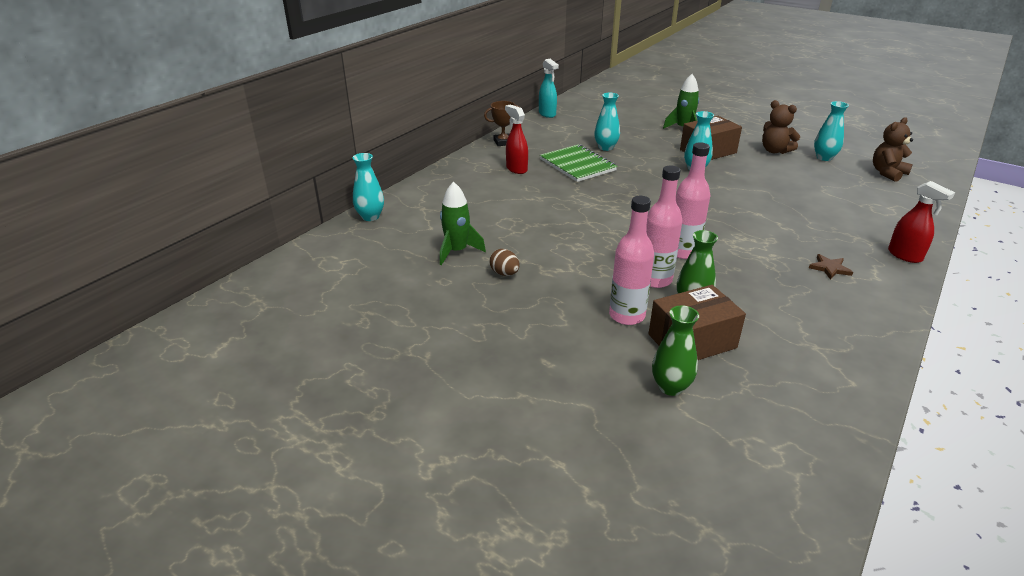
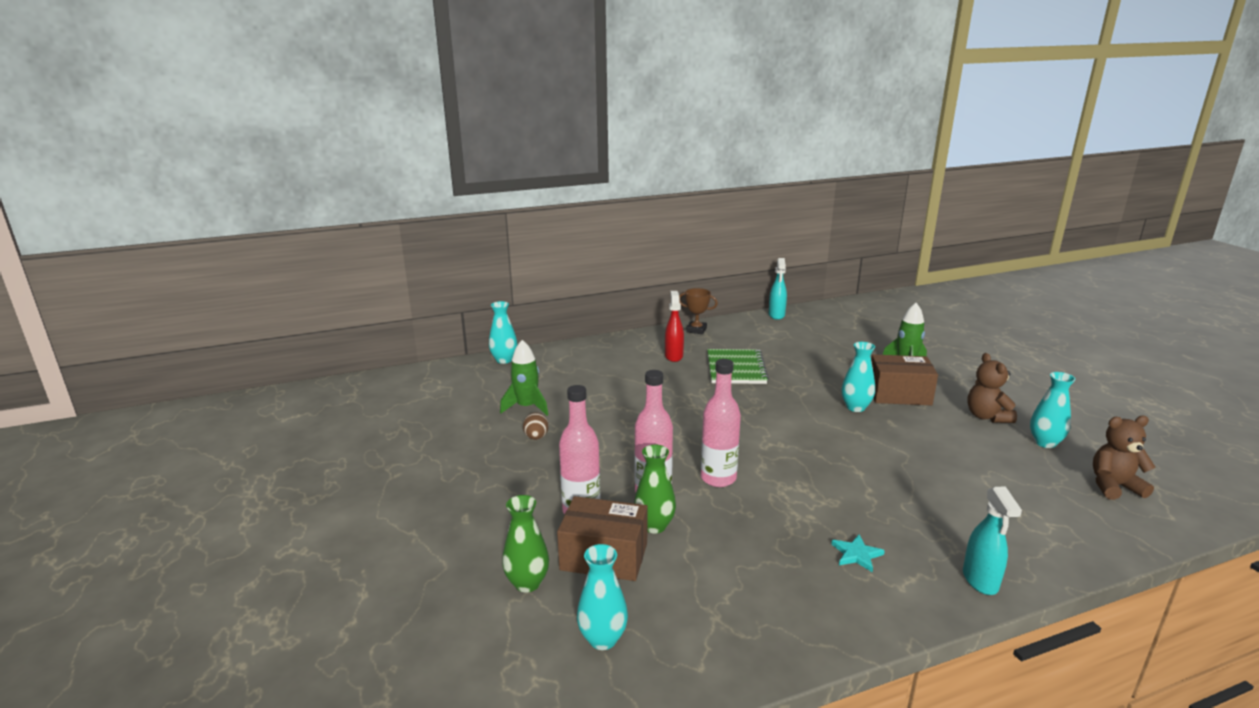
camera: 35 degrees right, 10 degrees down
turquoise vase [594,93,620,151] -> turquoise vase moved to [577,544,628,650]
brown star [809,254,853,280] -> turquoise star [831,535,885,572]
red spray bottle [888,181,955,263] -> turquoise spray bottle [963,486,1022,595]

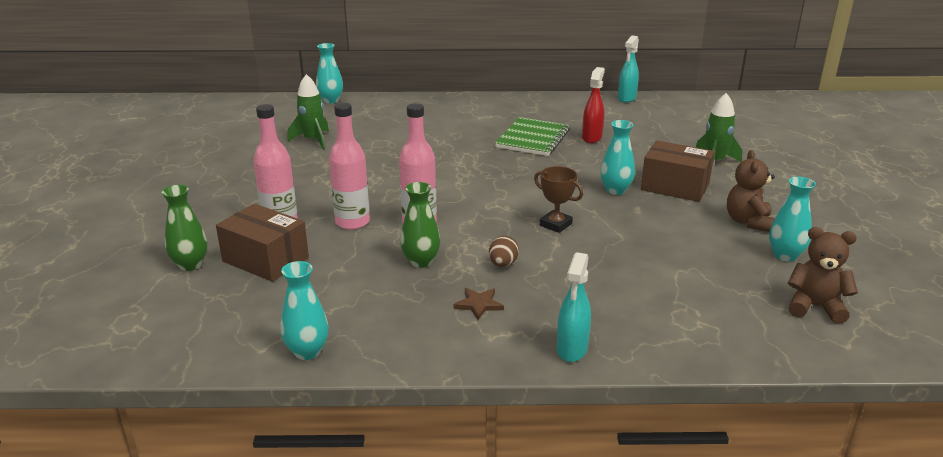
camera: 20 degrees right, 5 degrees up
brown egg [523,412,549,440] -> brown egg moved to [489,236,519,267]
turquoise vase [577,544,628,650] -> turquoise vase moved to [281,261,328,360]
green vase [634,444,676,534] -> green vase moved to [400,182,440,268]
red spray bottle [665,291,684,362] -> red spray bottle moved to [582,67,605,143]
brown trophy [679,288,718,334] -> brown trophy moved to [534,166,583,233]
turquoise star [831,535,885,572] -> brown star [453,288,504,320]

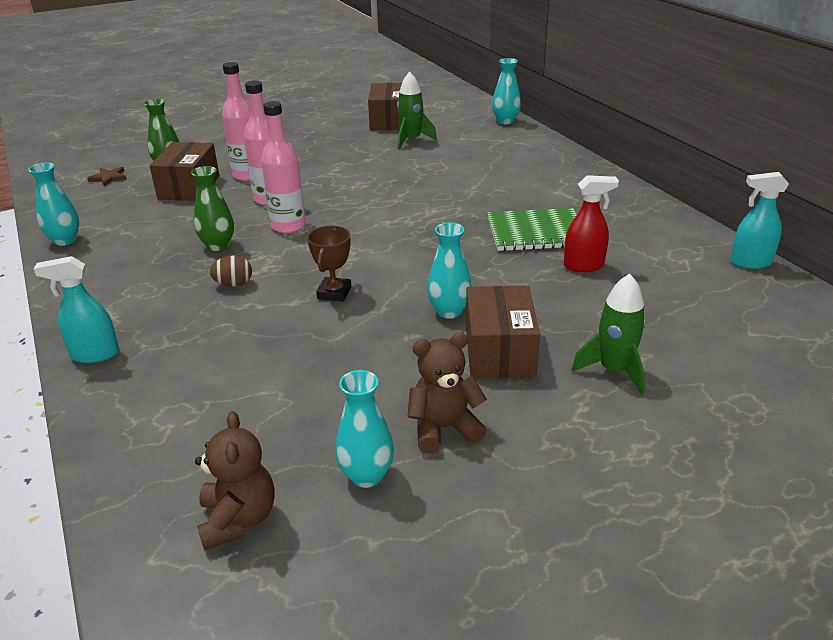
camera: 65 degrees right, 5 degrees up
brown star [453,288,504,320] -> brown star moved to [87,167,127,186]
none -> brown box [368,83,402,130]

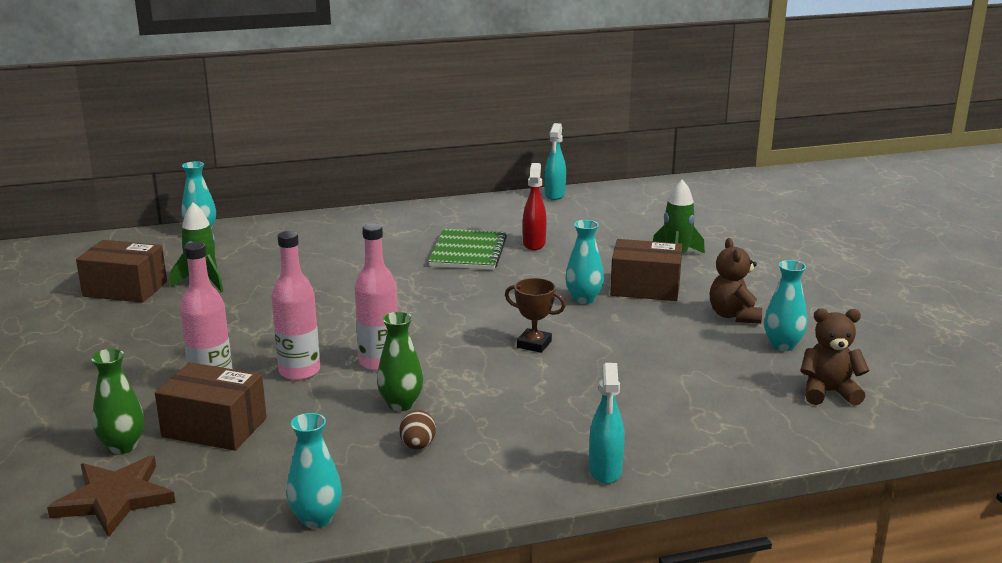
camera: 80 degrees left, 10 degrees down
brown star [87,167,127,186] -> brown star [47,456,175,537], size x1.94
brown egg [209,255,252,287] -> brown egg moved to [399,410,436,450]

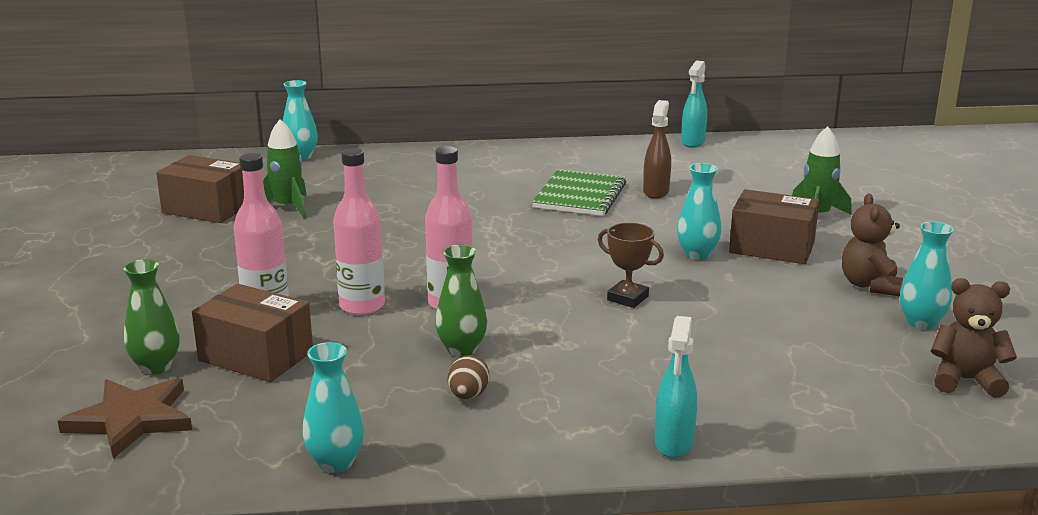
camera: 10 degrees right, 0 degrees up
red spray bottle [523,163,546,250] -> brown spray bottle [643,100,671,199]

